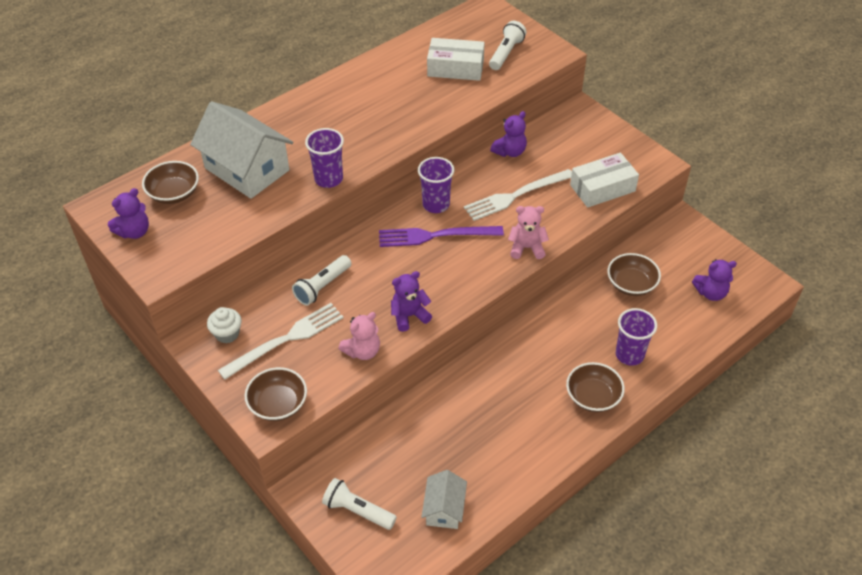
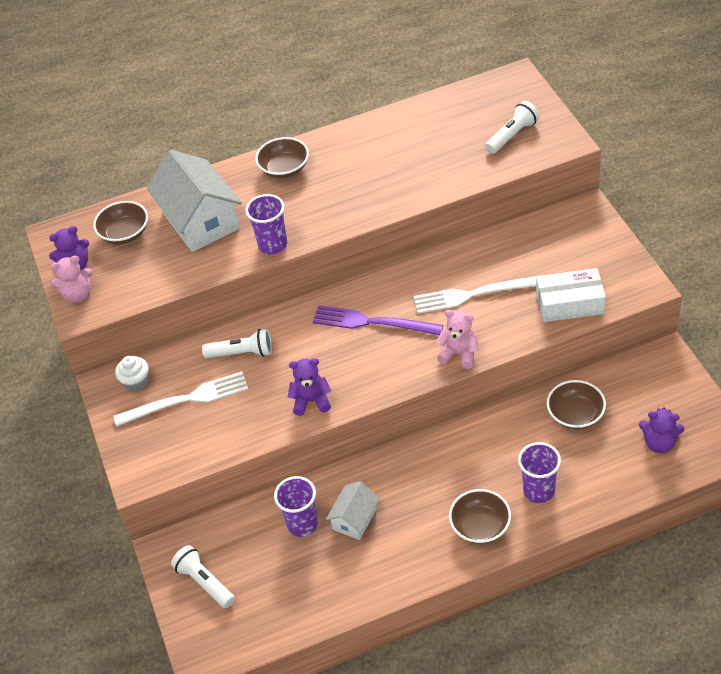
camera: 25 degrees right, 0 degrees up
brown bowl [244,367,307,421] -> brown bowl moved to [255,137,309,178]
white flashlight [292,255,352,306] -> white flashlight turned 150 degrees counterclockwise [202,329,272,358]
pink teddy bear [338,312,380,360] -> pink teddy bear moved to [50,256,93,302]
purple cup [418,157,455,213] -> purple cup moved to [274,476,318,537]
white house [422,470,467,529] -> white house moved to [326,481,380,540]
white box [427,38,485,81] -> none
purple teddy bear [490,111,527,157] -> none

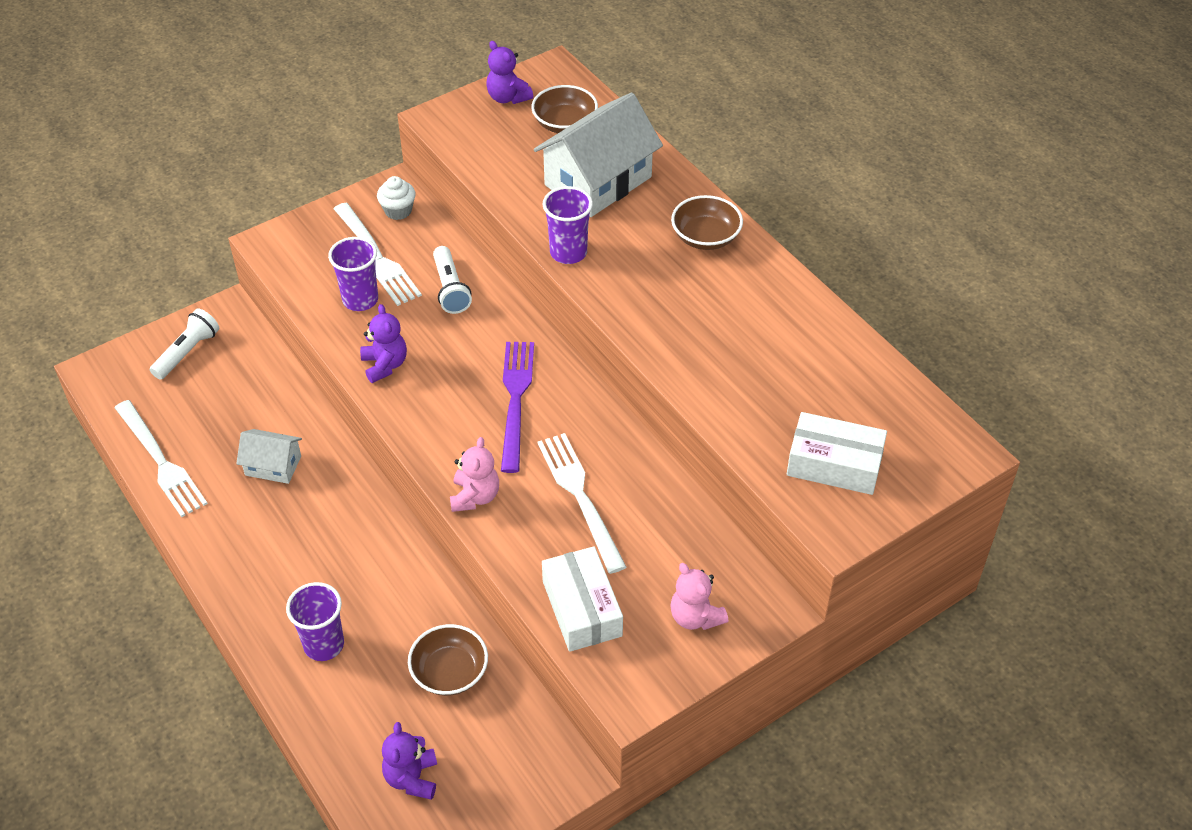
camera: 70 degrees right, 0 degrees up
pink teddy bear [50,256,93,302] -> pink teddy bear moved to [670,563,728,630]
purple cup [274,476,318,537] -> purple cup moved to [328,237,378,311]
brown bowl [449,489,511,544] -> none
white flashlight [485,101,540,154] -> white box [787,412,887,495]
none -> white fork [115,400,208,518]

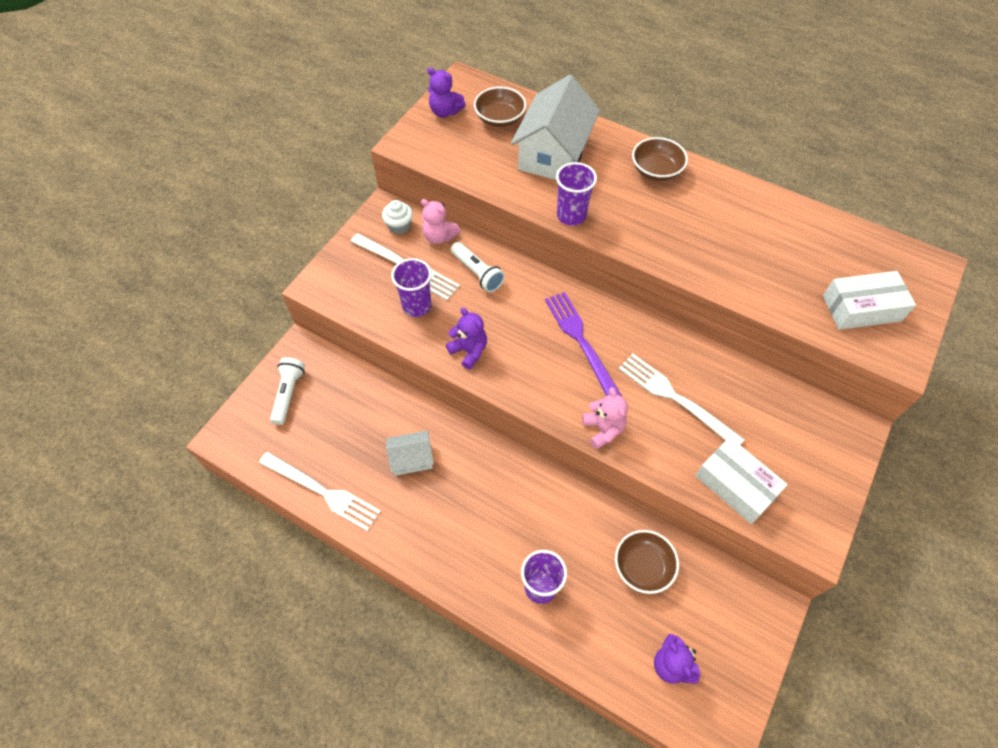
camera: 25 degrees left, 10 degrees up
pink teddy bear [670,563,728,630] -> pink teddy bear moved to [421,199,460,244]

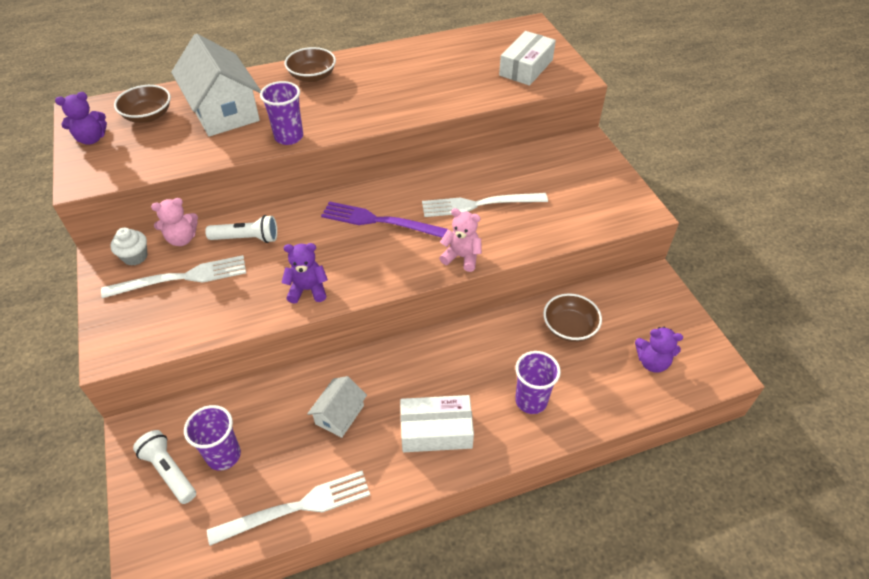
camera: 50 degrees left, 10 degrees down
purple cup [391,258,432,317] -> purple cup moved to [184,405,241,471]
white box [695,437,788,524] -> white box moved to [400,395,474,452]

